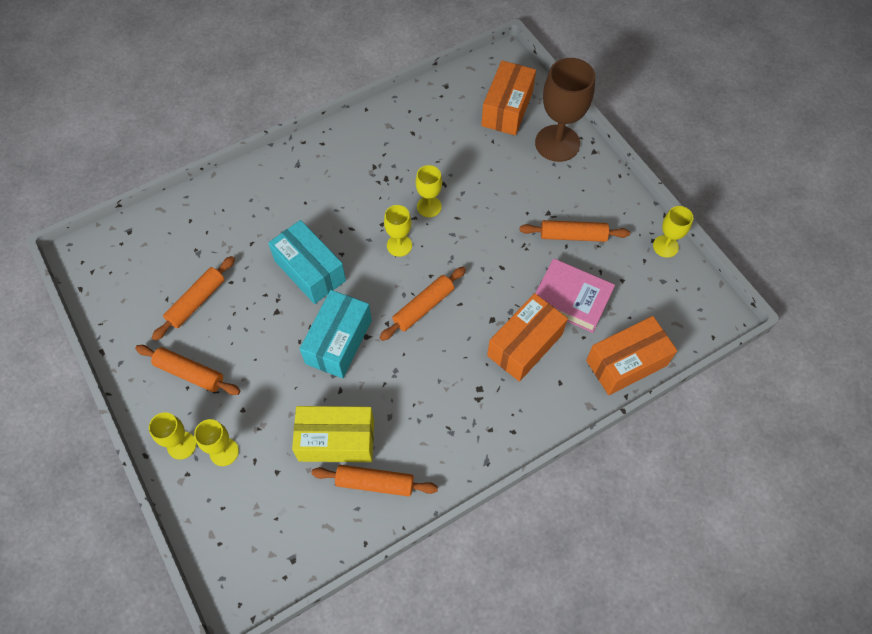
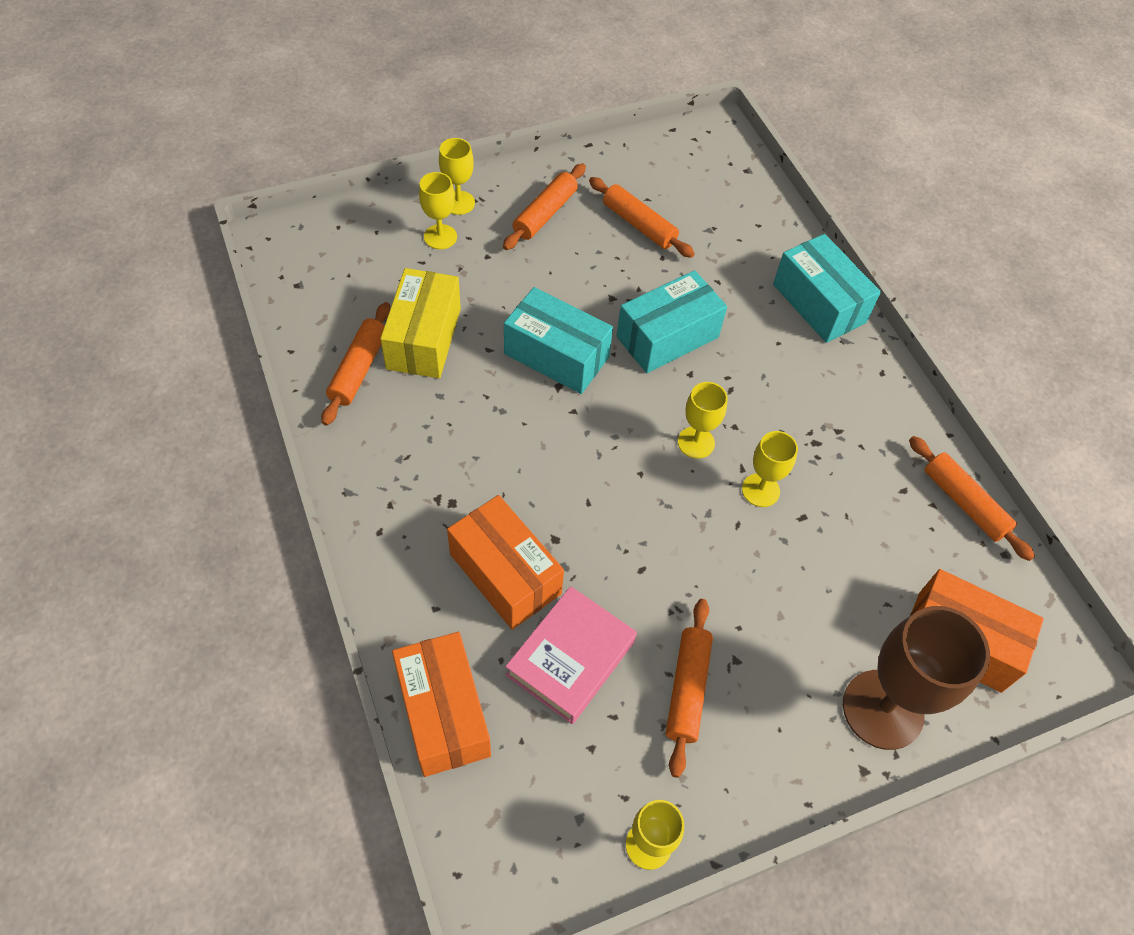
camera: 95 degrees right, 5 degrees down
orange rolling pin [379,267,466,341] -> orange rolling pin moved to [909,436,1035,561]
none -> turquoise box [773,234,881,343]

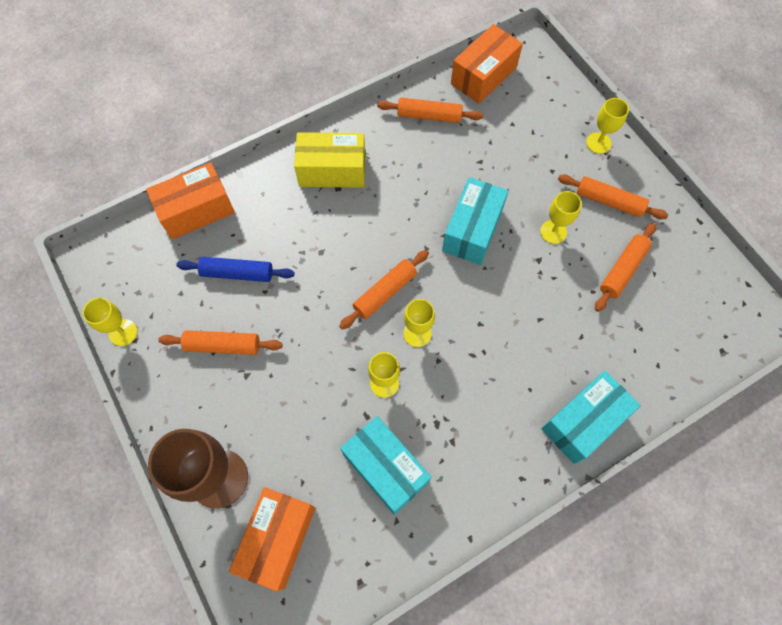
camera: 85 degrees right, 10 degrees up
yellow box [380,268,461,378] -> yellow box moved to [294,132,365,188]
yellow goblet [419,172,457,249] -> yellow goblet moved to [540,191,582,244]
orange box [447,495,564,630] -> orange box moved to [451,24,523,104]
pink book [505,586,637,724] -> blue rolling pin [177,257,294,282]
turquoise box [616,270,727,373] -> turquoise box moved to [340,416,432,515]
orange rolling pin [909,436,1035,561] -> orange rolling pin moved to [339,250,429,330]

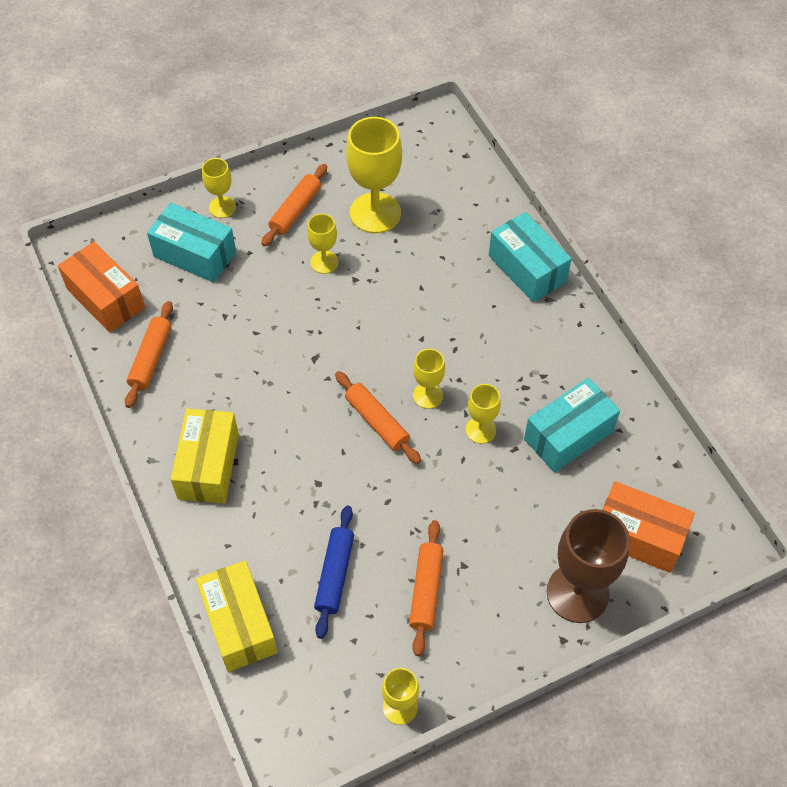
camera: 85 degrees left, 10 degrees down
orange box [146,162,235,240] -> yellow box [196,560,278,672]
turquoise box [442,177,508,265] -> turquoise box moved to [147,203,236,283]
orange rolling pin [595,223,656,312] -> yellow goblet [346,117,402,233]

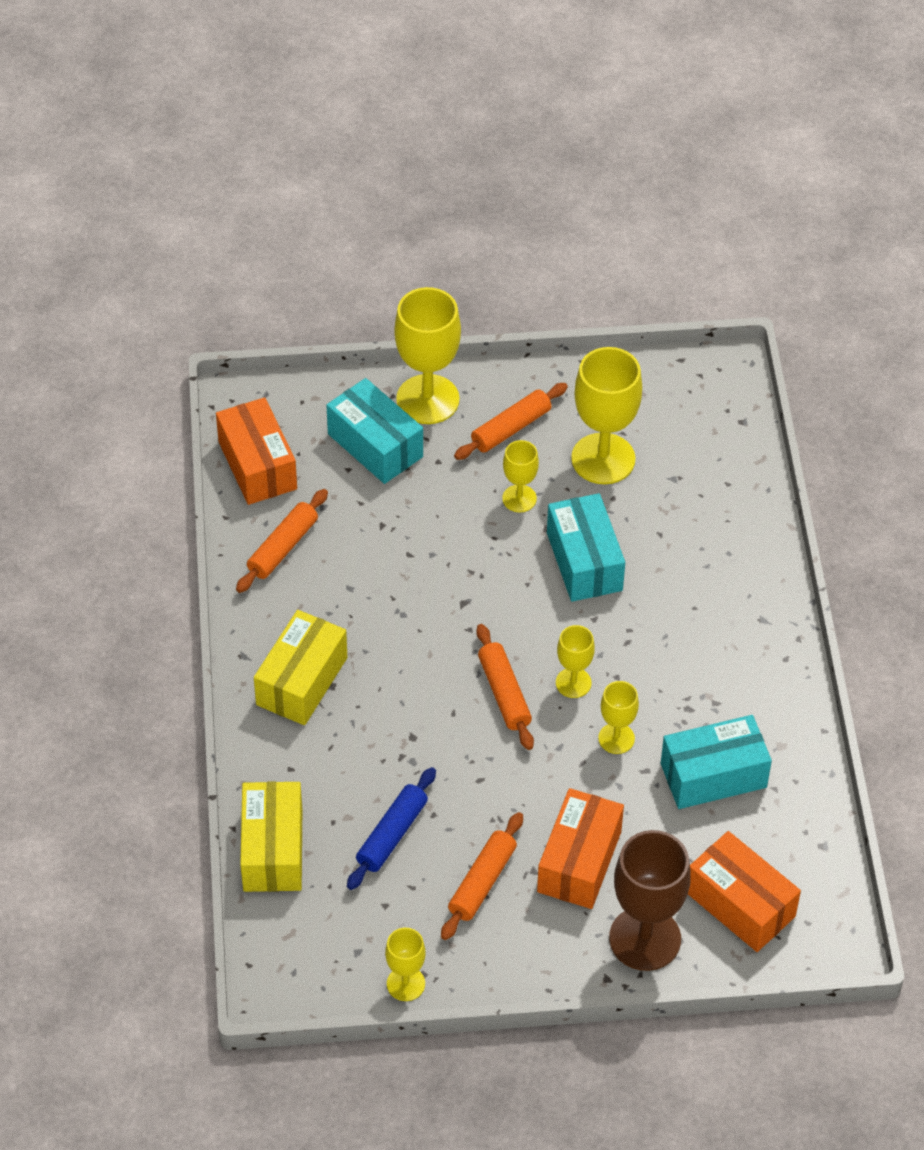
camera: 20 degrees right, 5 degrees down
yellow goblet [202,158,236,218] -> yellow goblet [394,287,461,424], size x1.88
turquoise box [489,212,572,302] -> turquoise box moved to [547,493,625,602]
none -> orange box [537,788,624,909]

